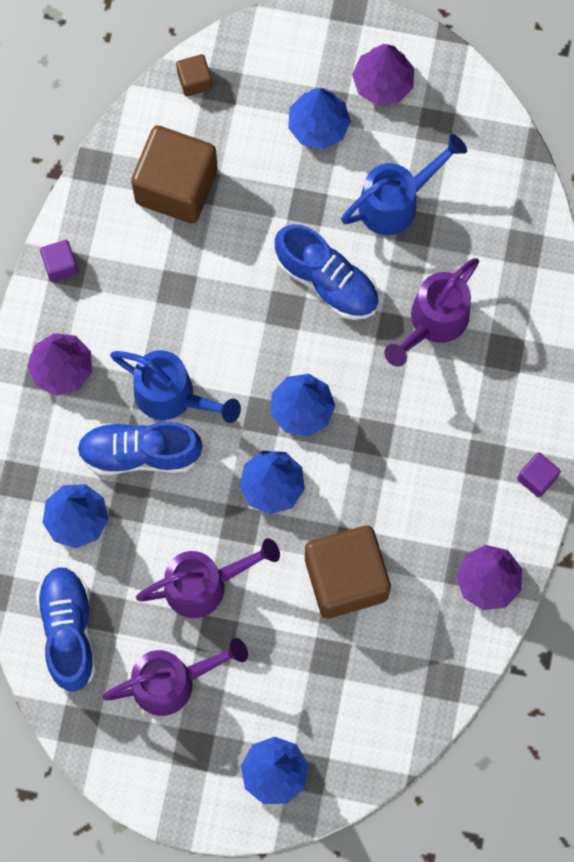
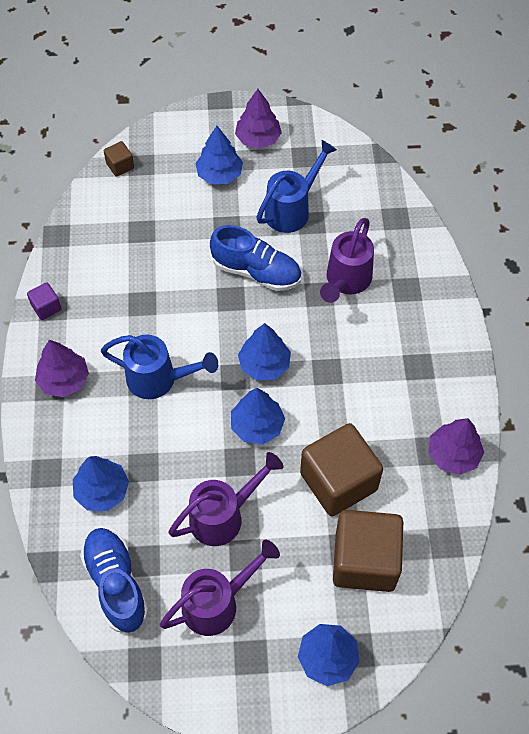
camera: 15 degrees left, 15 degrees down
blue shoe [77,422,203,475] -> none
brown cube [131,125,218,224] -> brown cube moved to [333,510,403,592]
purple cube [517,452,561,497] -> none

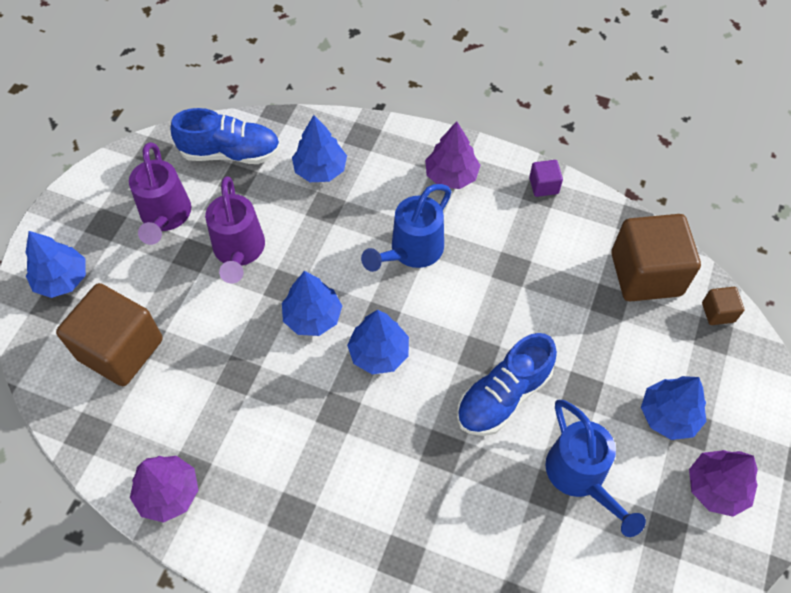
camera: 115 degrees right, 0 degrees up
brown cube [300,423,383,516] -> brown cube moved to [611,214,701,302]
purple watering can [320,218,374,303] -> none

